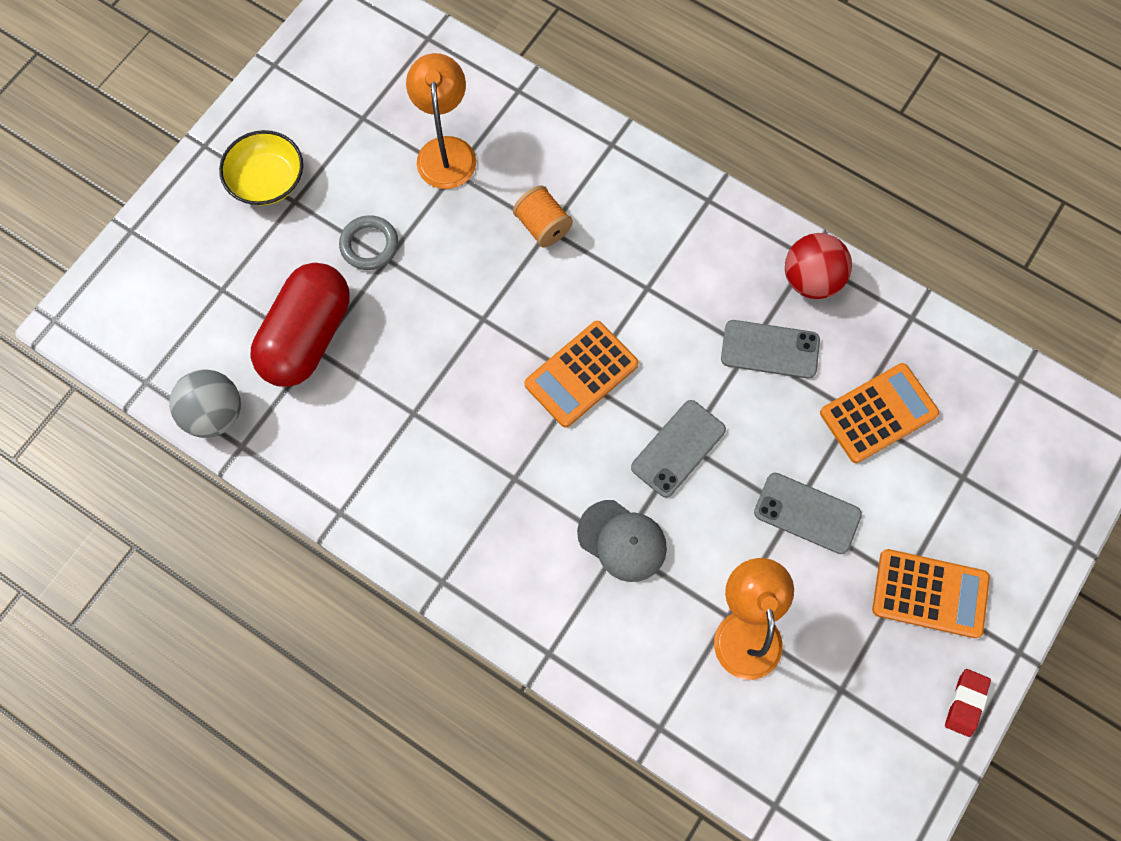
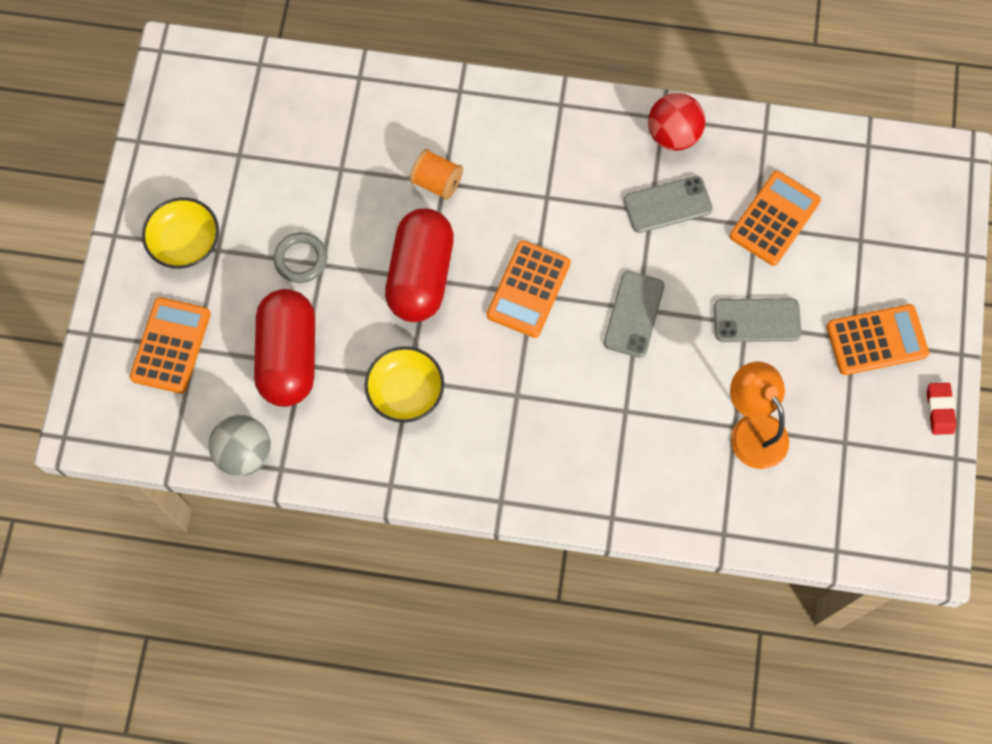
camera: 25 degrees left, 0 degrees up
orange lamp [406,53,476,189] -> none
grey cap [577,500,667,582] -> none
none -> orange calculator [130,297,211,394]
none -> yellow bowl [365,346,444,423]
none -> red capsule [385,208,454,322]

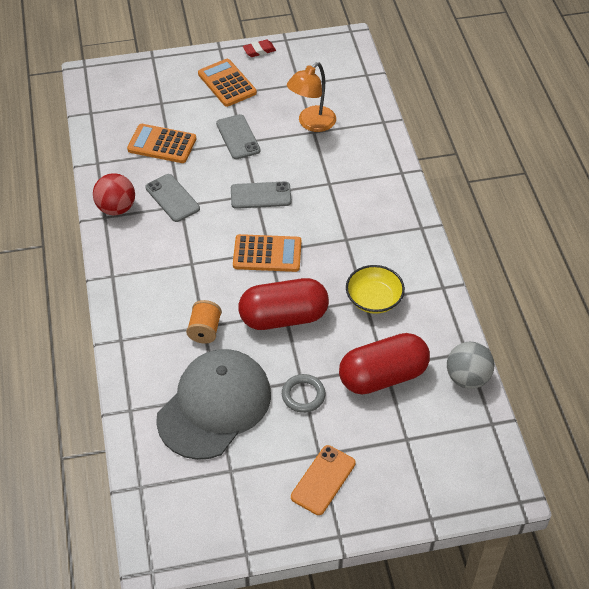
camera: 110 degrees left, 20 degrees down
orange calculator [130,297,211,394] -> none
yellow bowl [142,197,219,269] -> orange phone [291,445,356,515]
none -> grey cap [156,349,271,460]

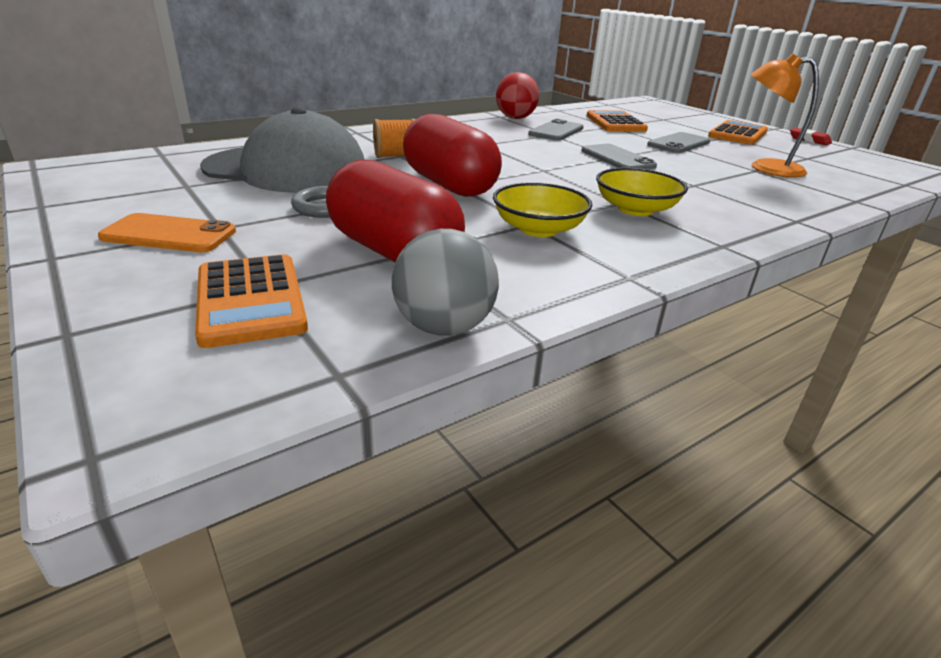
camera: 65 degrees right, 20 degrees down
orange calculator [233,234,301,272] -> orange calculator moved to [195,254,308,348]
none -> yellow bowl [596,168,688,216]

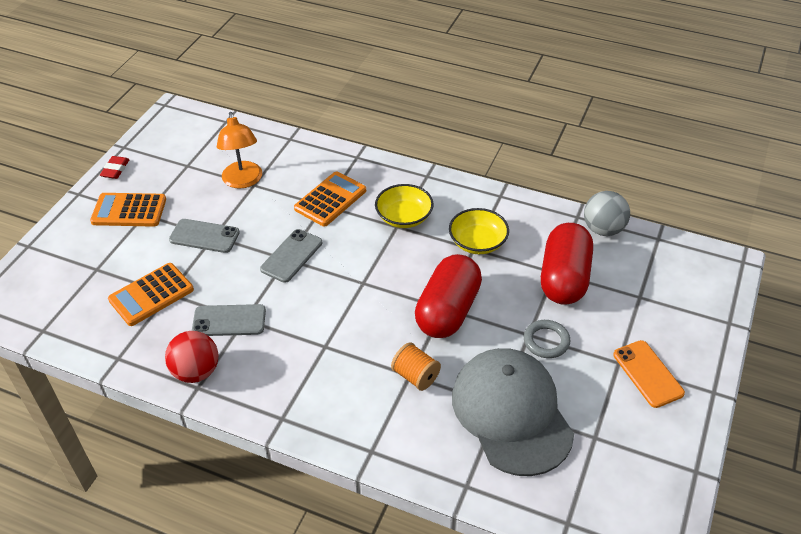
camera: 120 degrees left, 15 degrees up
orange calculator [195,254,308,348] -> orange calculator moved to [294,171,366,227]

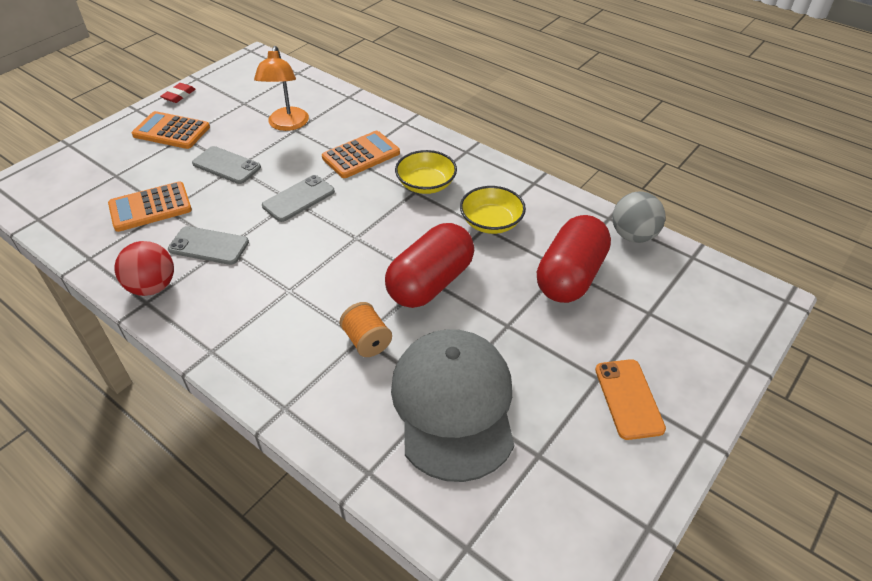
camera: 15 degrees right, 0 degrees up
grey ring [524,320,570,358] -> none

